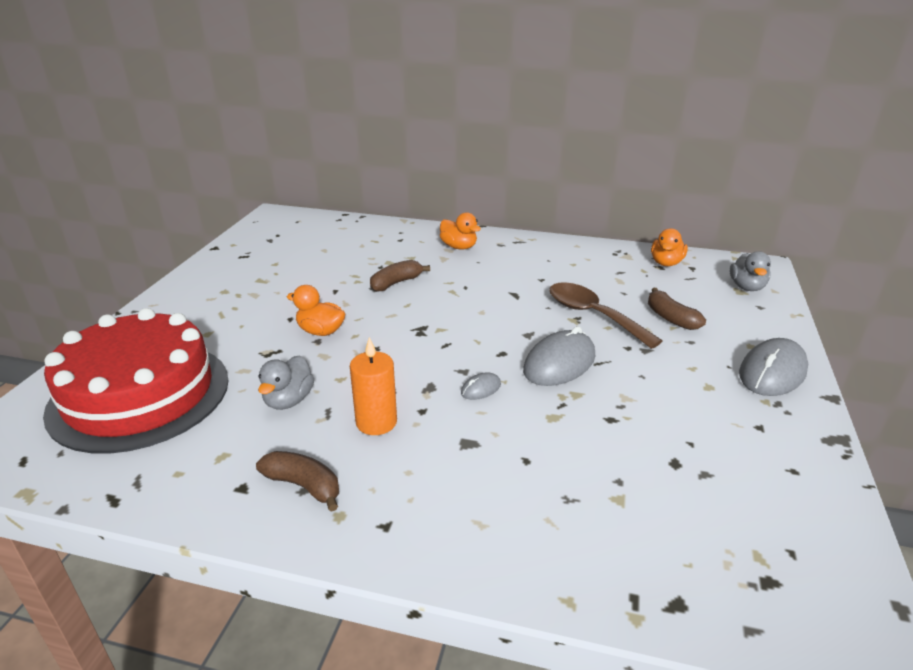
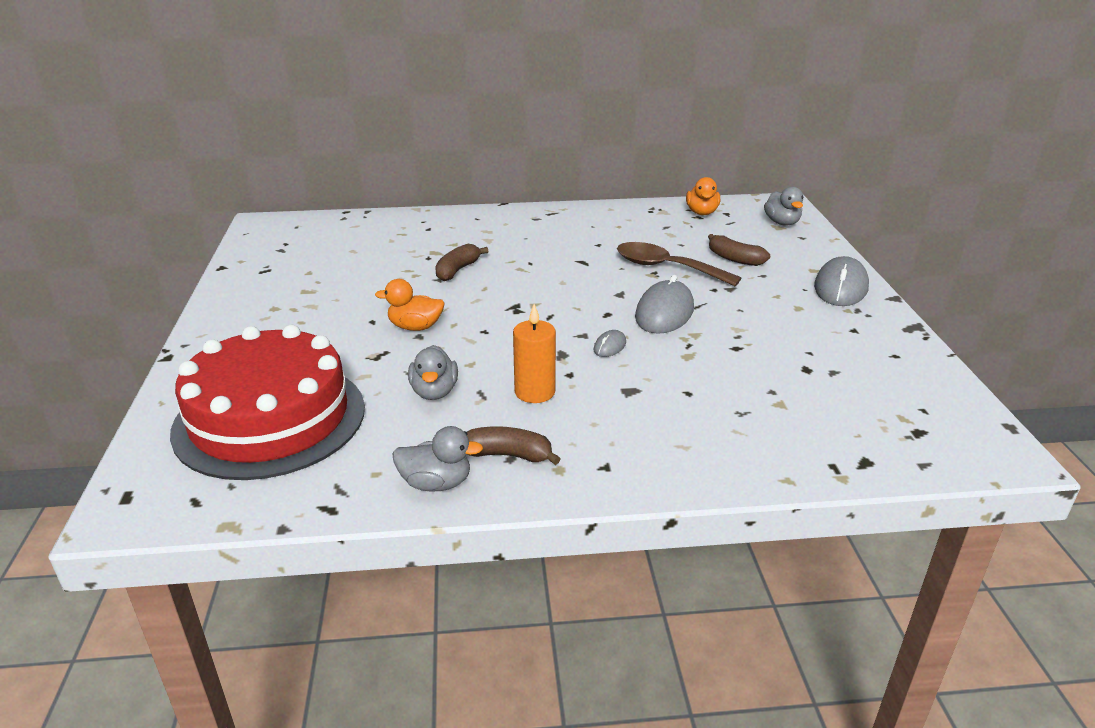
camera: 20 degrees left, 0 degrees up
orange duck [440,212,481,250] -> none
none -> grey duck [392,426,483,492]

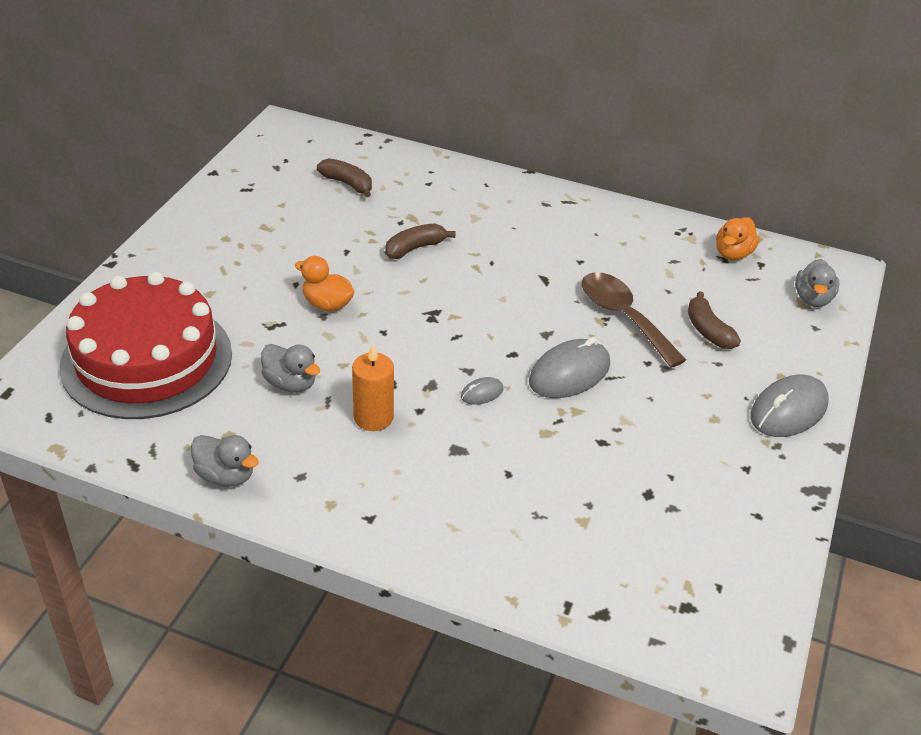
camera: 25 degrees right, 10 degrees up
grey duck [408,345,458,400] -> grey duck turned 75 degrees counterclockwise [261,344,320,393]
brown banana [467,426,560,465] -> brown banana moved to [317,158,372,197]

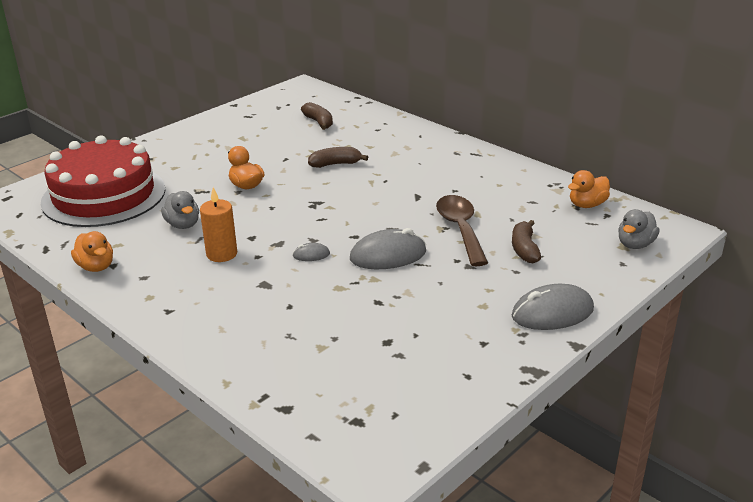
camera: 25 degrees right, 10 degrees down
grey duck [191,435,259,487] -> orange duck [71,231,113,272]

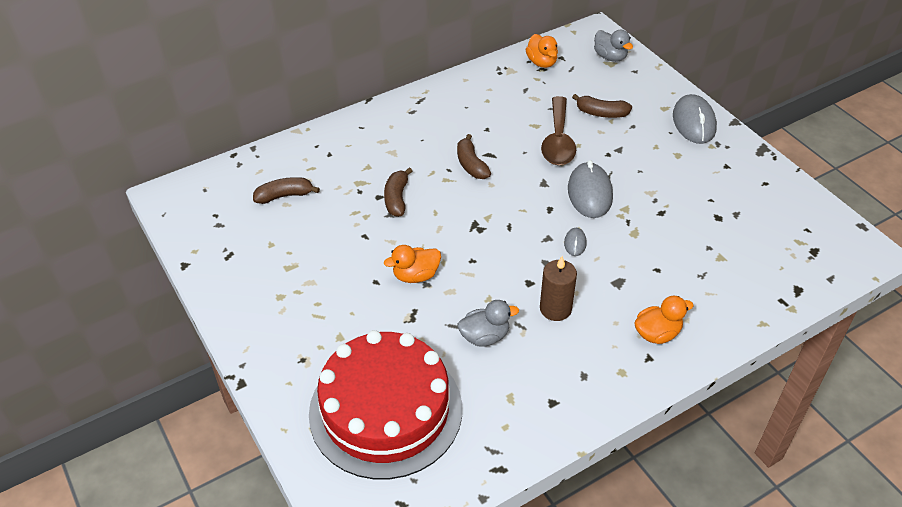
camera: 75 degrees left, 15 degrees up
orange duck [71,231,113,272] -> orange duck moved to [634,296,694,344]
orange candle [200,187,237,262] -> brown candle [540,256,577,321]
brown spoon [436,195,488,266] -> brown spoon turned 90 degrees counterclockwise [541,96,576,165]
none -> brown banana [457,134,491,179]

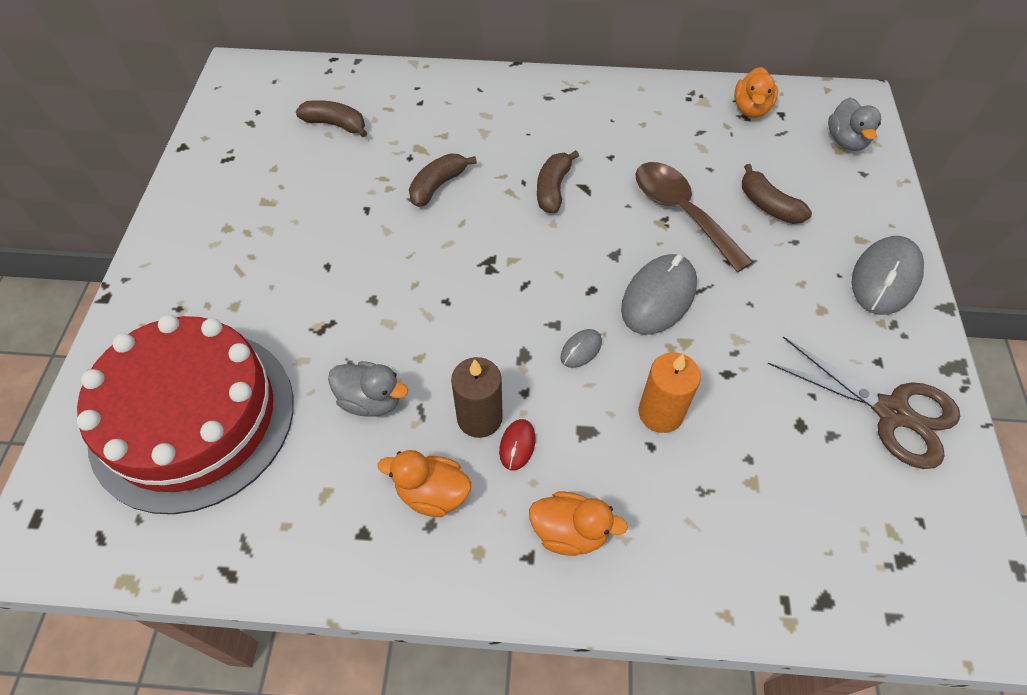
camera: 35 degrees right, 10 degrees up
orange duck [384,245,441,283] -> orange duck moved to [378,450,471,517]
brown spoon [541,96,576,165] -> brown spoon turned 105 degrees clockwise [635,162,753,272]
none -> red mouse [499,419,535,471]
none -> orange candle [638,352,701,433]
none -> brown scissors [768,336,960,469]

